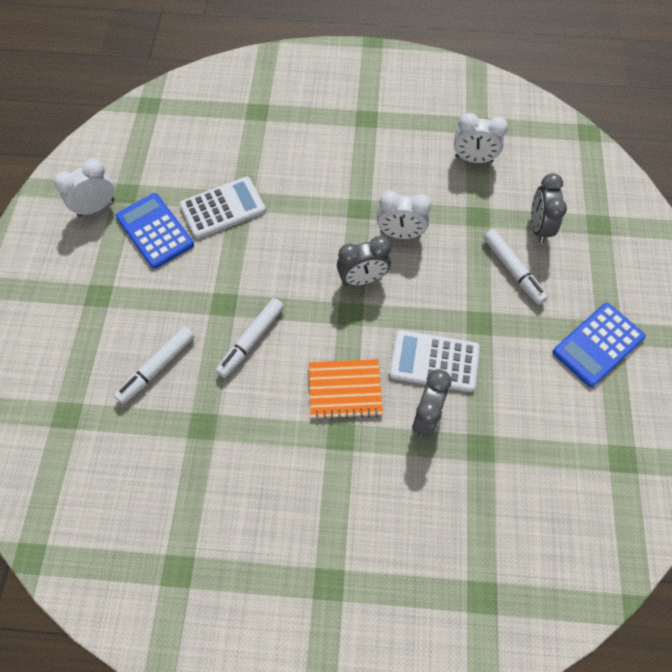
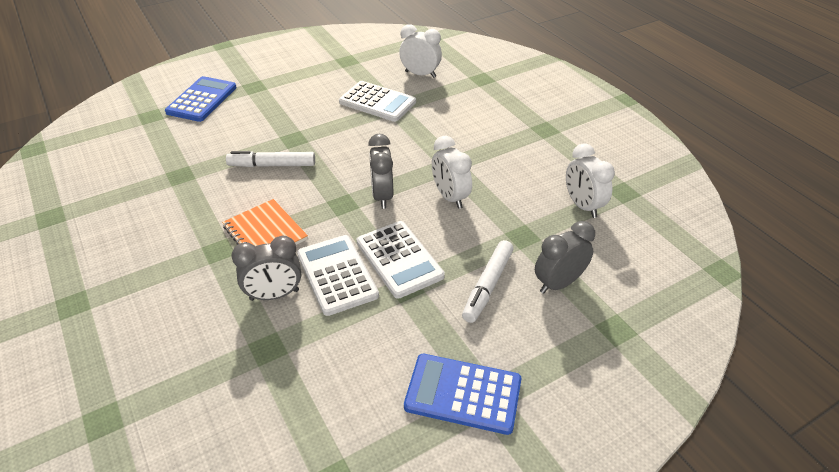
camera: 55 degrees right, 20 degrees down
white clock [54,159,114,217] -> white clock moved to [399,24,442,78]
white marker [114,326,195,404] -> none
blue calculator [116,193,194,269] -> blue calculator moved to [165,76,237,122]
grey clock [337,236,391,286] -> grey clock turned 45 degrees clockwise [368,134,393,209]
none -> white calculator [356,221,445,298]

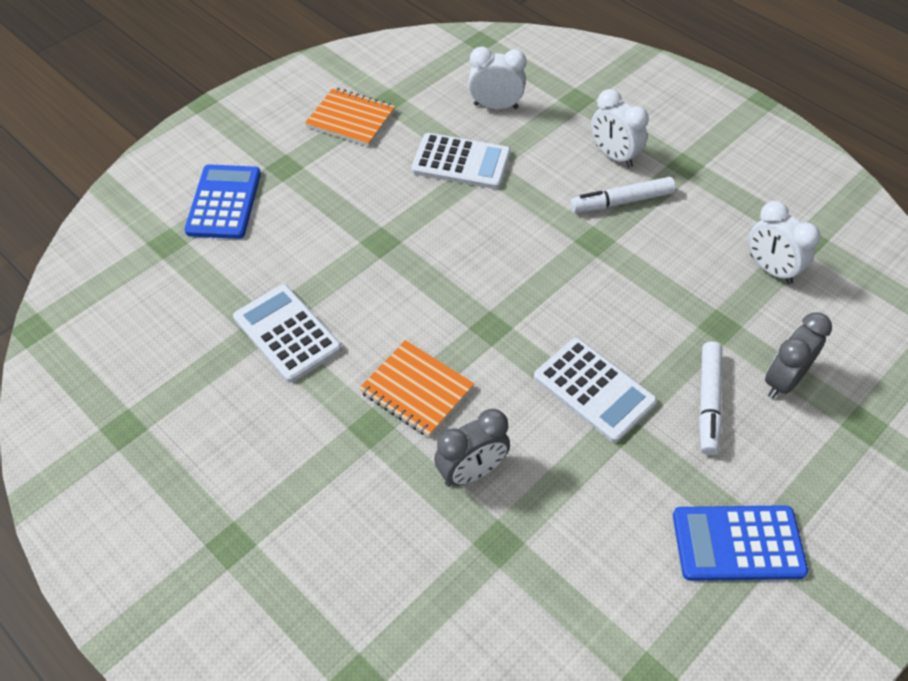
camera: 15 degrees left, 10 degrees up
white marker [226,151,315,167] -> white marker moved to [570,177,675,213]
white calculator [297,235,379,316] -> white calculator moved to [233,284,342,383]
grey clock [368,134,393,209] -> none
white clock [432,136,472,209] -> white clock moved to [591,89,649,168]
none -> orange notebook [305,87,395,147]

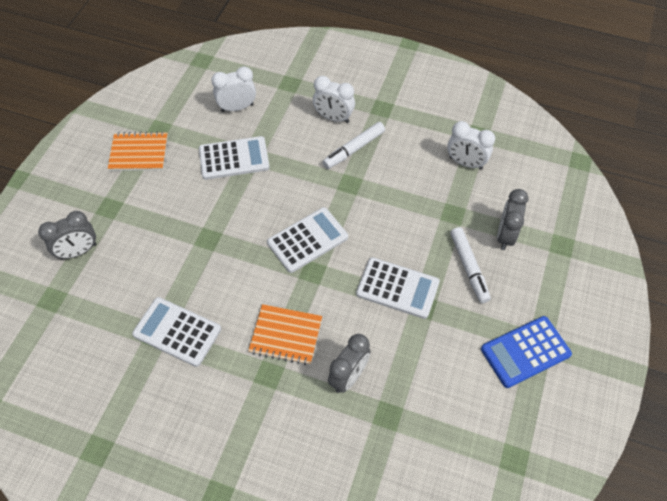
camera: 25 degrees left, 5 degrees up
blue calculator [184,164,261,239] -> grey clock [38,211,96,260]
none -> white calculator [267,207,348,273]

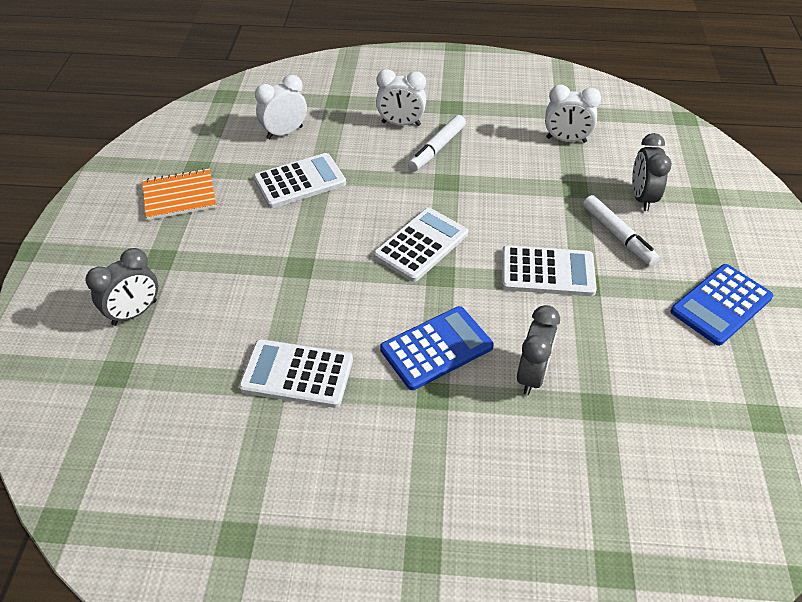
camera: 15 degrees left, 10 degrees down
orange notebook [248,304,322,365] -> blue calculator [380,306,494,390]

